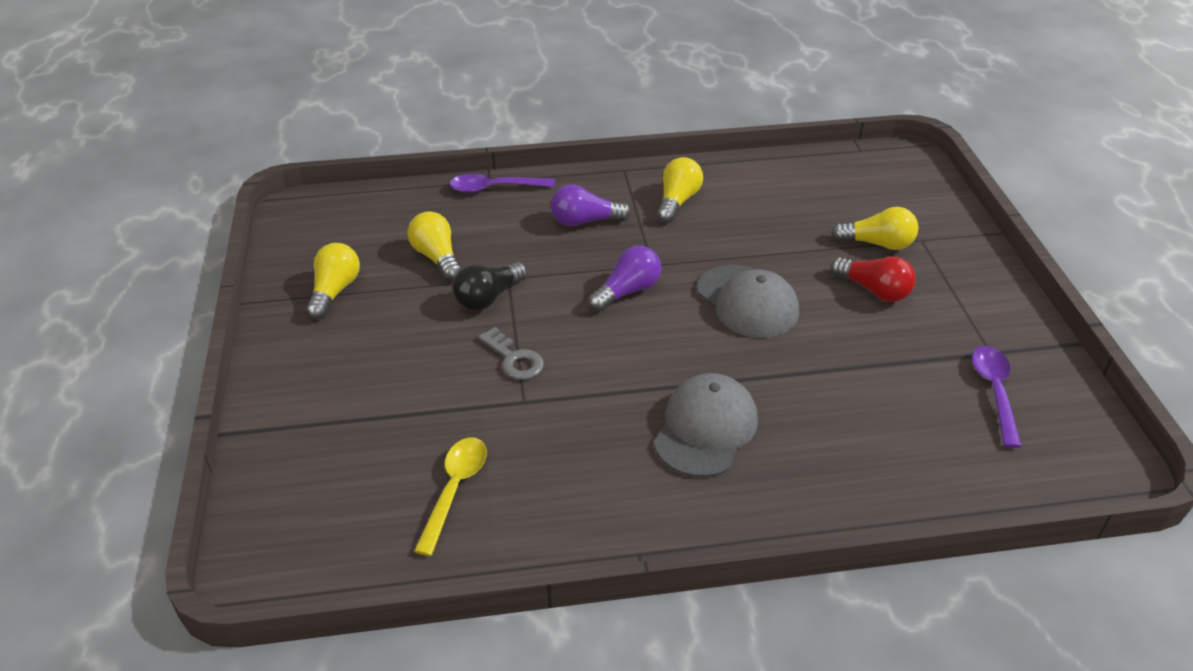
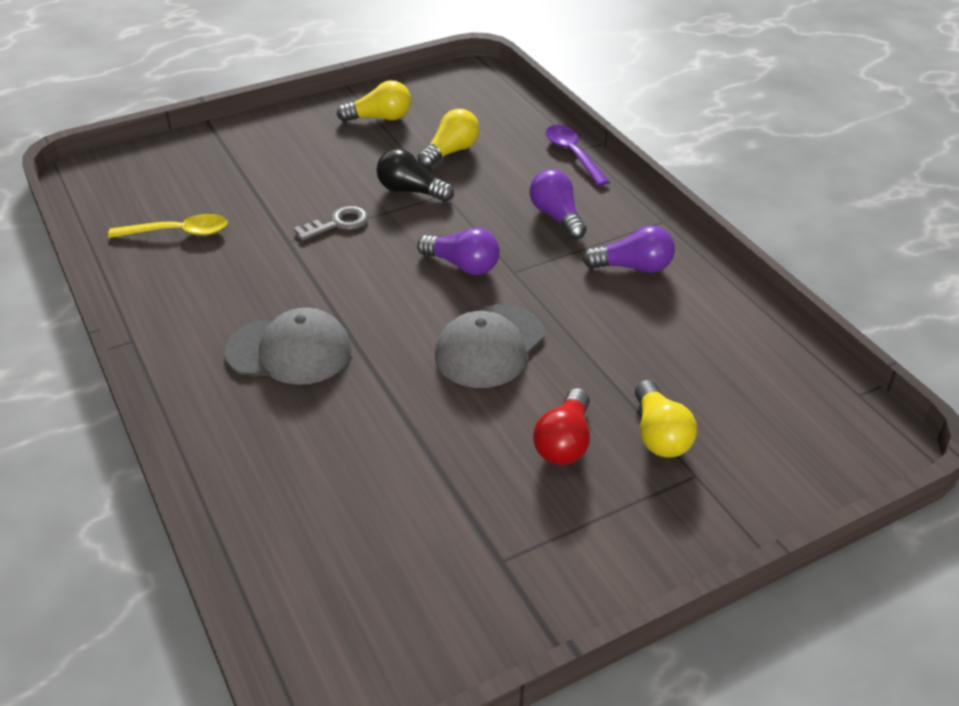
camera: 70 degrees right, 0 degrees up
grey key [478,327,544,380] -> grey key turned 150 degrees counterclockwise [294,206,368,241]
yellow light bulb [657,157,703,223] -> purple light bulb [582,226,675,273]
purple spoon [972,346,1022,448] -> none

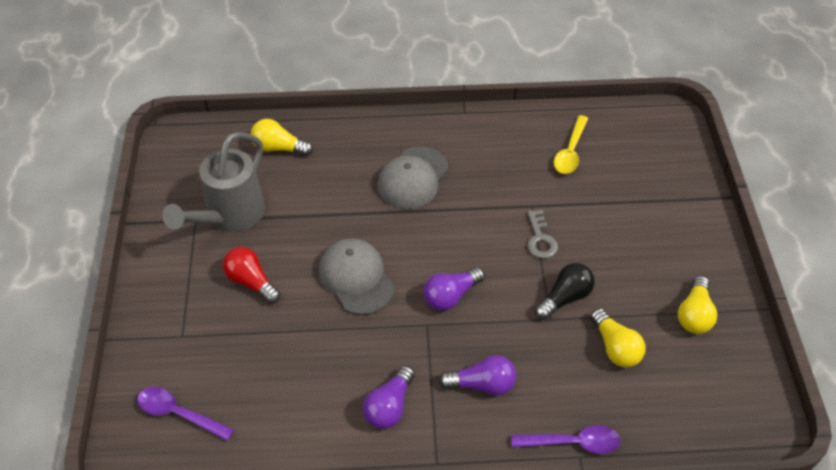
camera: 115 degrees right, 10 degrees up
yellow light bulb [635,380,697,457] -> yellow light bulb moved to [251,119,313,156]
none -> purple spoon [137,387,234,441]
none -> grey watering can [162,132,265,232]

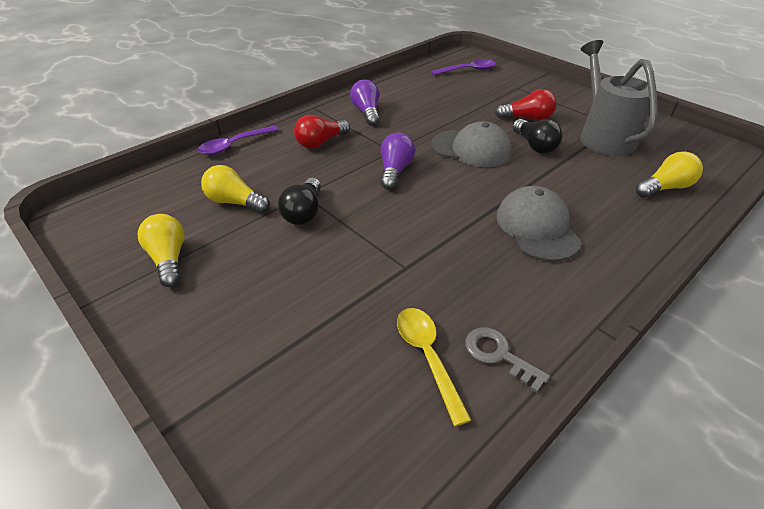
camera: 140 degrees right, 10 degrees down
purple light bulb [439,355,516,396] -> red light bulb [294,115,350,149]
grey key [527,210,558,259] -> grey key moved to [465,327,550,393]
none -> black light bulb [513,119,563,153]

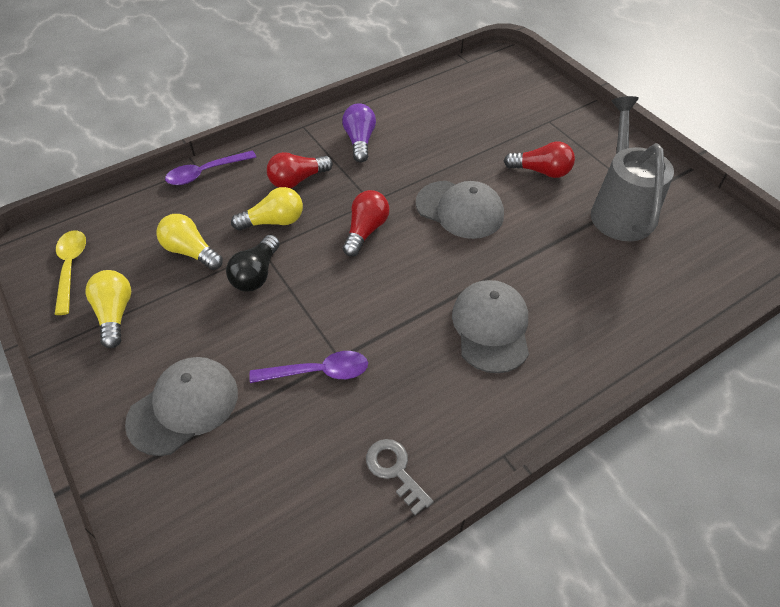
camera: 10 degrees right, 10 degrees up
purple light bulb [380,132,415,190] -> red light bulb [343,190,389,257]
yellow spoon [397,308,471,426] -> yellow spoon moved to [54,230,86,315]
purple spoon [431,59,496,75] -> purple spoon moved to [249,351,368,383]
black light bulb [513,119,563,153] -> none
yellow light bulb [636,151,703,198] -> yellow light bulb moved to [231,187,303,231]
none -> grey cap [125,357,238,456]

